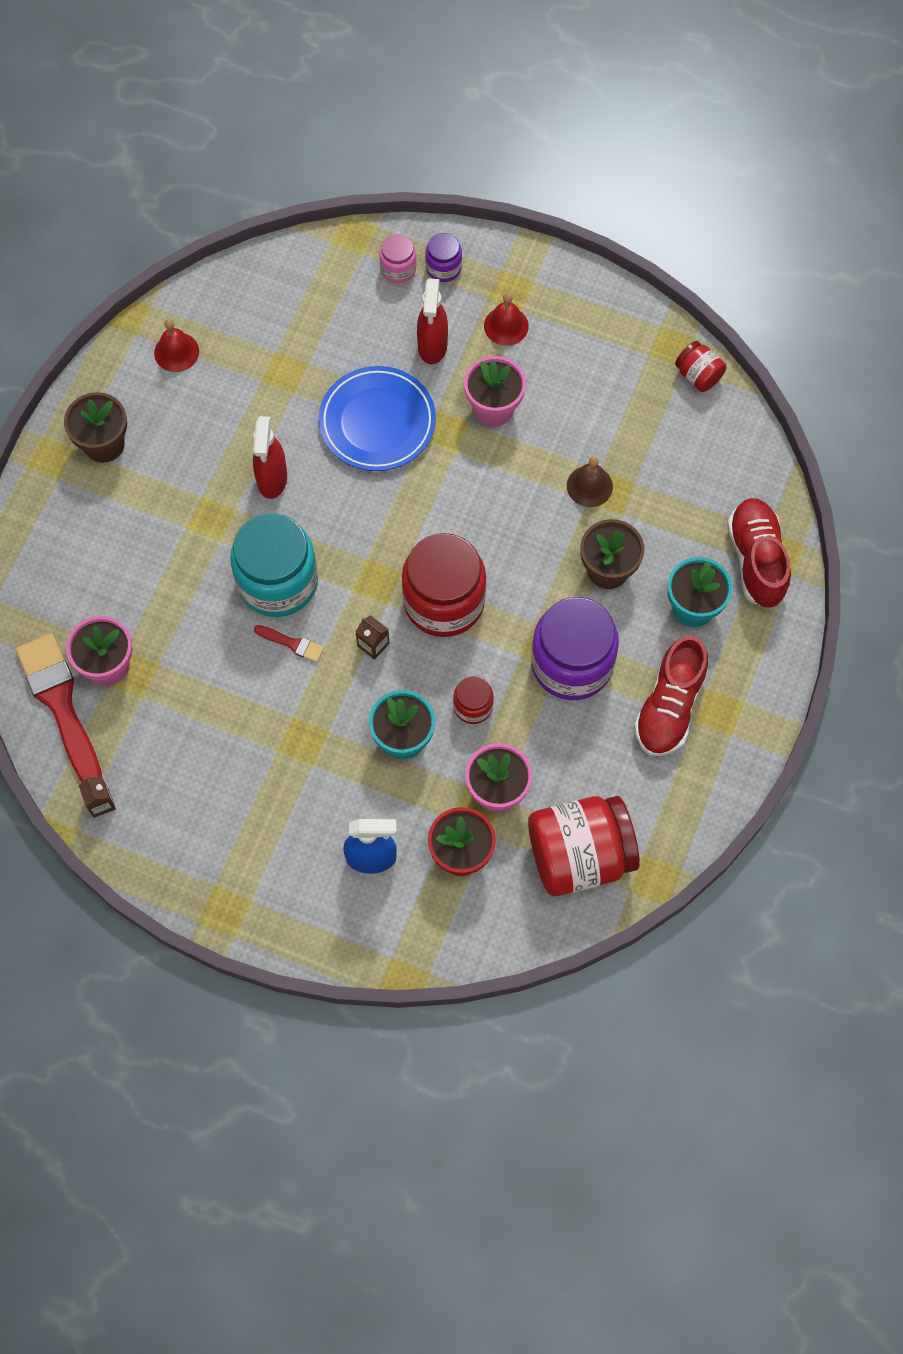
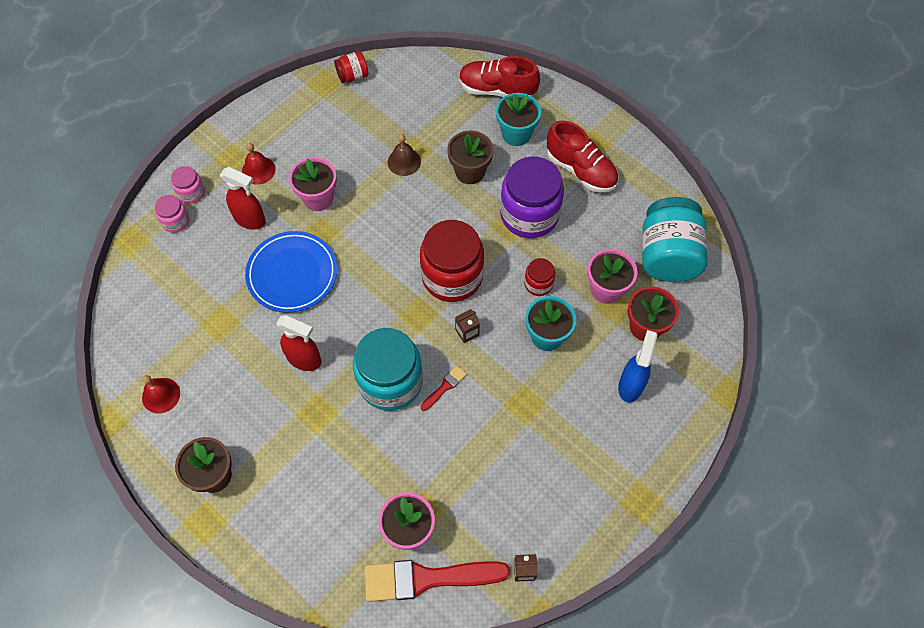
camera: 70 degrees left, 5 degrees down
purple jar [425,233,462,282] -> pink jar [171,166,205,204]
red jar [528,796,640,896] -> turquoise jar [642,197,708,282]

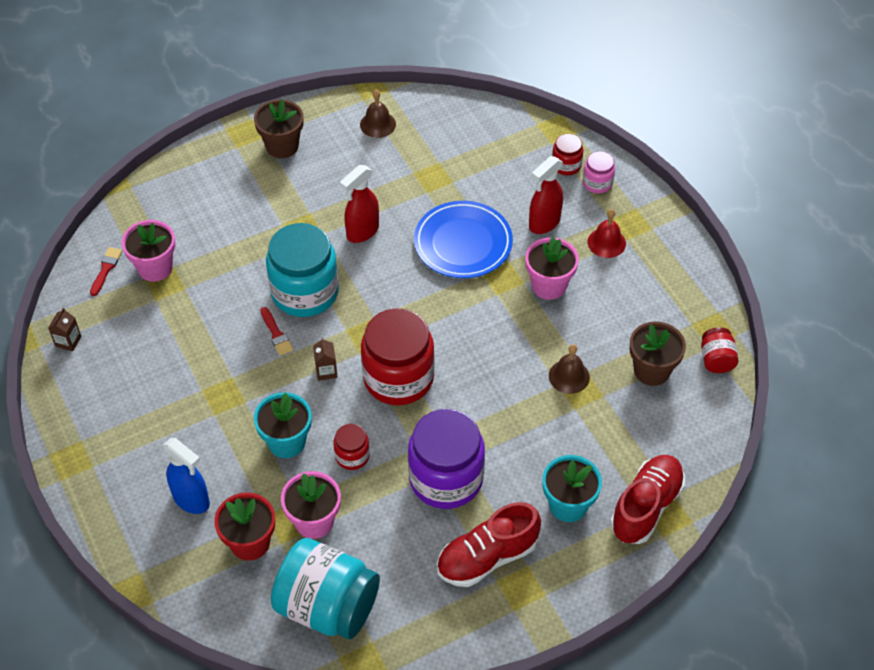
camera: 110 degrees right, 10 degrees down
red bell [142,375,180,413] -> brown bell [360,90,396,138]
pink jar [155,195,190,233] -> red jar [552,134,583,175]
red brush [365,560,510,602] -> red brush [90,247,122,296], size x0.44
brown flower pot [447,131,494,184] -> brown flower pot moved to [630,322,686,386]

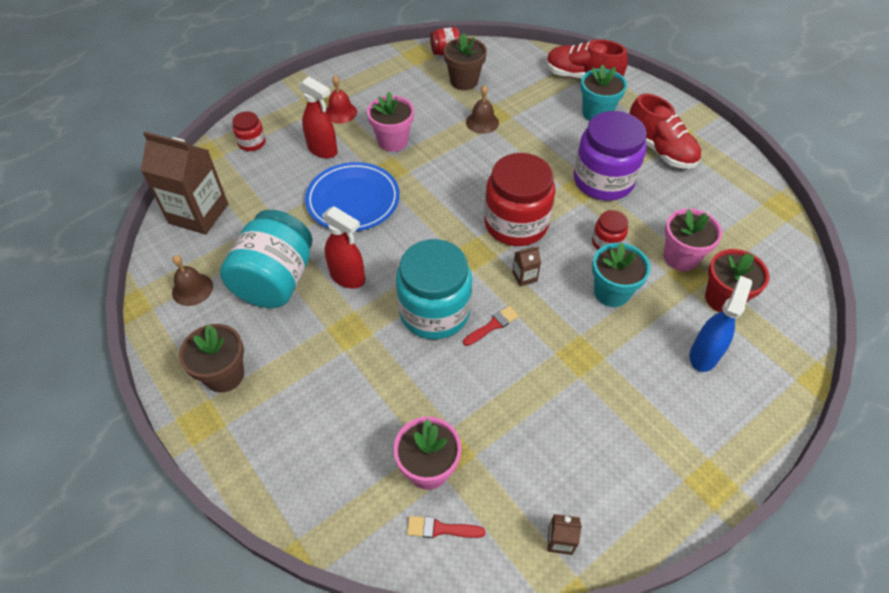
camera: 100 degrees left, 0 degrees up
turquoise jar [271,538,380,639] -> turquoise jar moved to [220,210,312,308]
pink jar [583,151,615,193] -> none
none -> brown carton [141,132,228,234]

